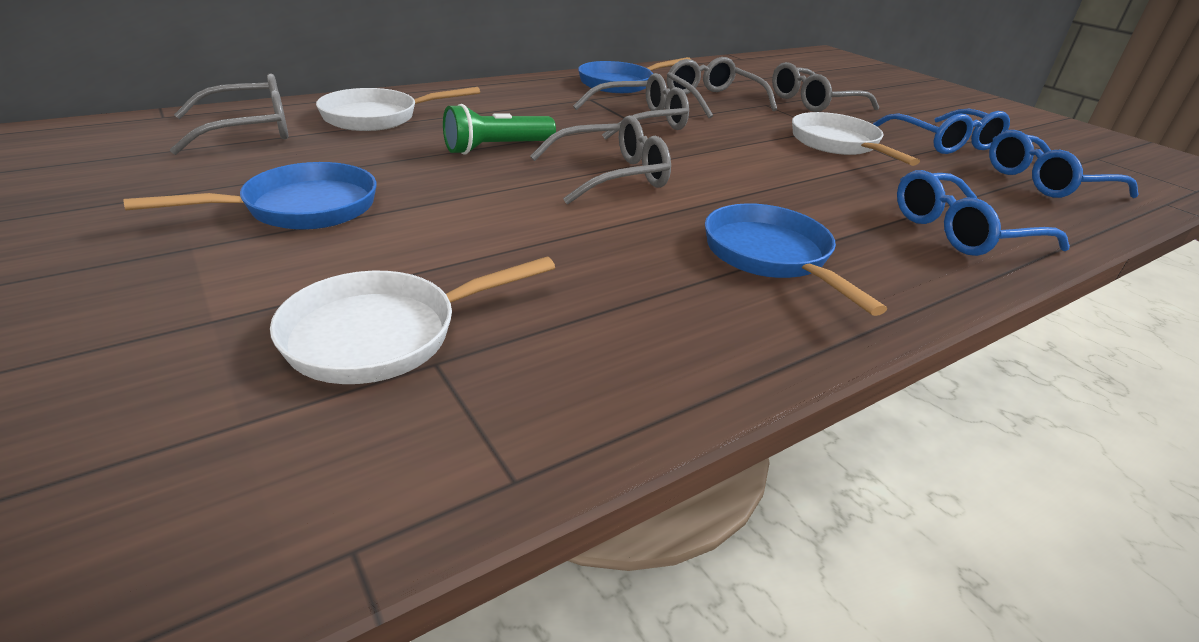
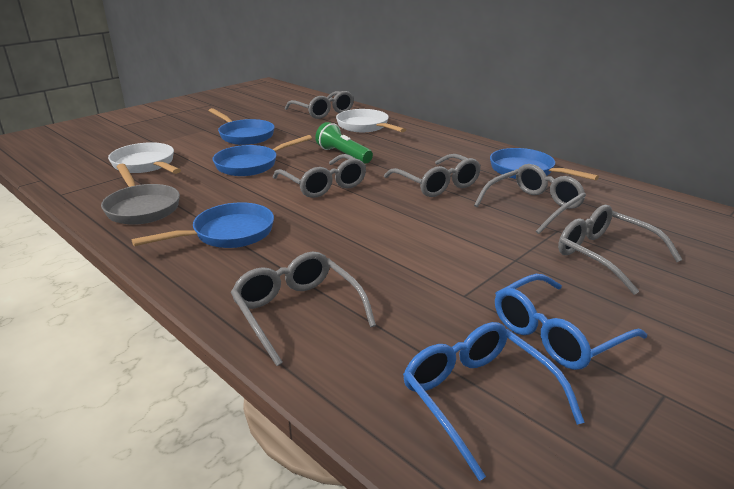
camera: 80 degrees right, 5 degrees down
white pan [792,112,920,166] -> none
blue glasses [897,170,1070,256] -> grey glasses [231,252,376,366]
none -> grey pan [101,164,180,225]
none -> blue pan [213,135,312,176]

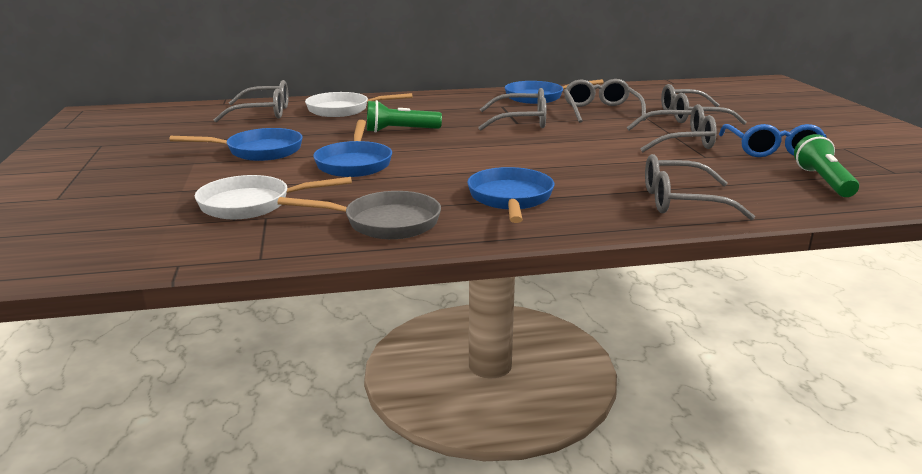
camera: 55 degrees left, 5 degrees down
grey glasses [273,154,366,198] -> grey glasses moved to [627,104,717,152]
blue glasses [403,322,585,481] -> green flashlight [794,134,859,197]

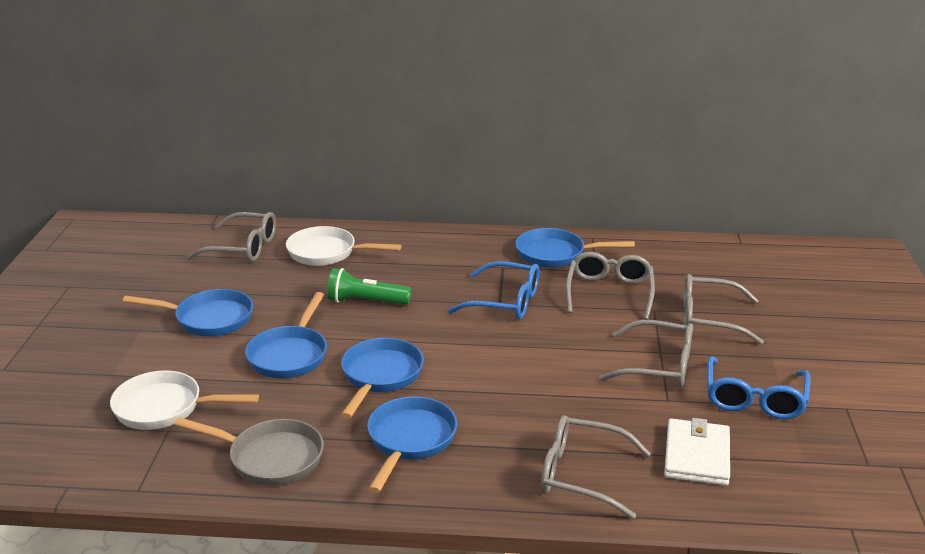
camera: 15 degrees right, 5 degrees up
grey glasses [478,88,546,131] -> blue glasses [448,261,539,319]
green flashlight [794,134,859,197] -> none
none -> blue pan [341,338,424,419]
none -> white wallet [664,418,730,486]

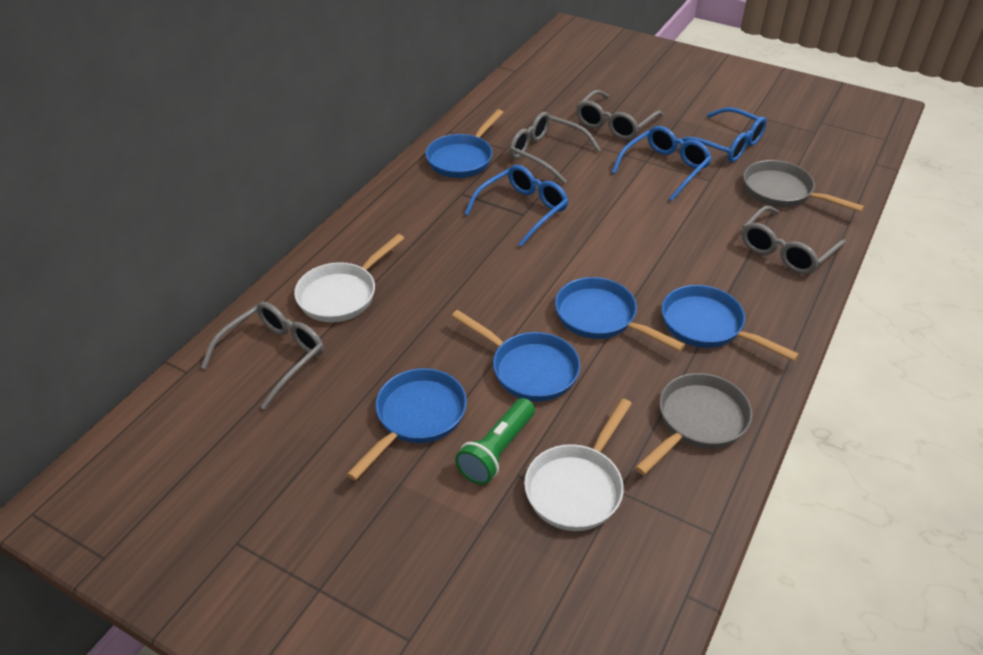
camera: 65 degrees left, 15 degrees up
green flashlight [327,268,411,305] -> green flashlight moved to [455,398,535,485]
grey glasses [599,320,693,388] -> blue glasses [611,126,712,201]
white wallet [664,418,730,486] -> grey pan [743,160,864,212]

